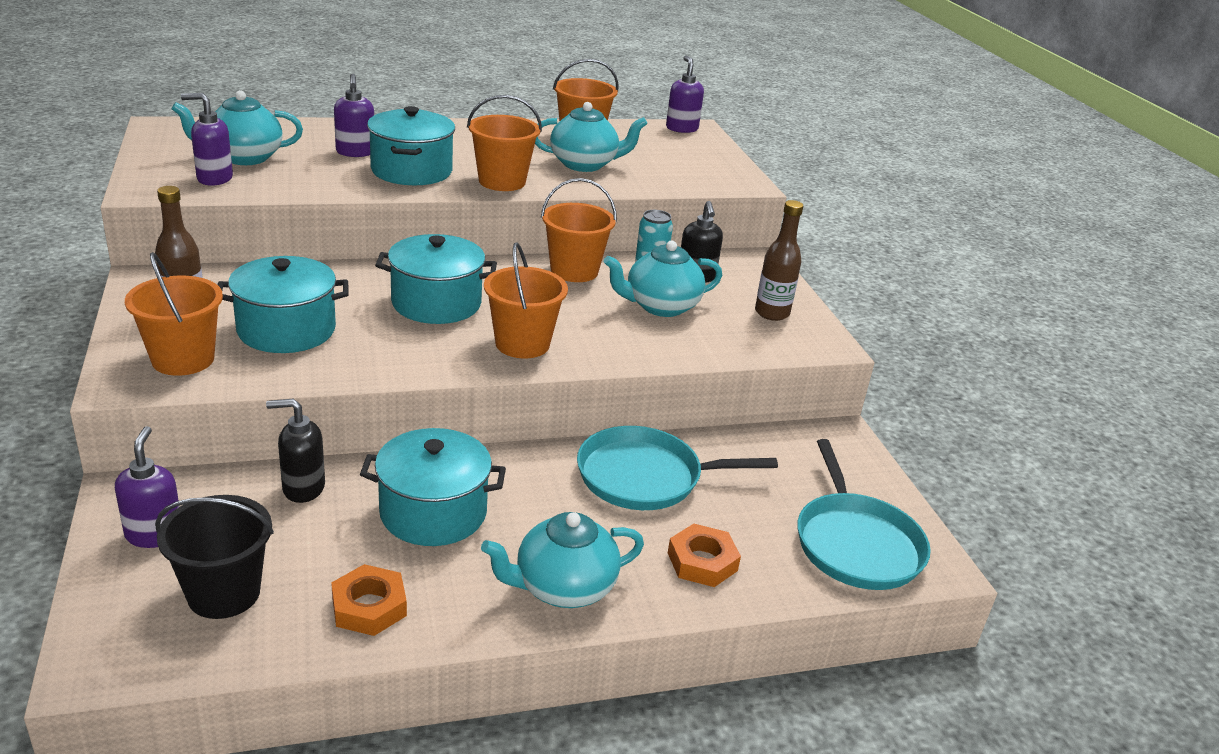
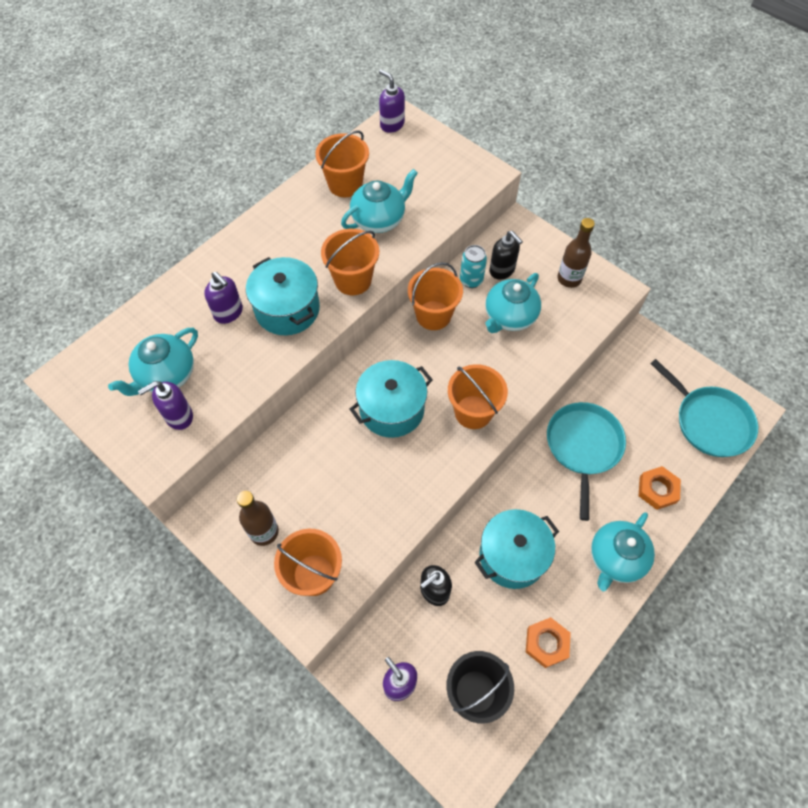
camera: 30 degrees left, 30 degrees up
turquoise pot [218,256,349,353] -> none
turquoise pan [577,426,778,510] -> turquoise pan turned 135 degrees clockwise [547,402,626,521]

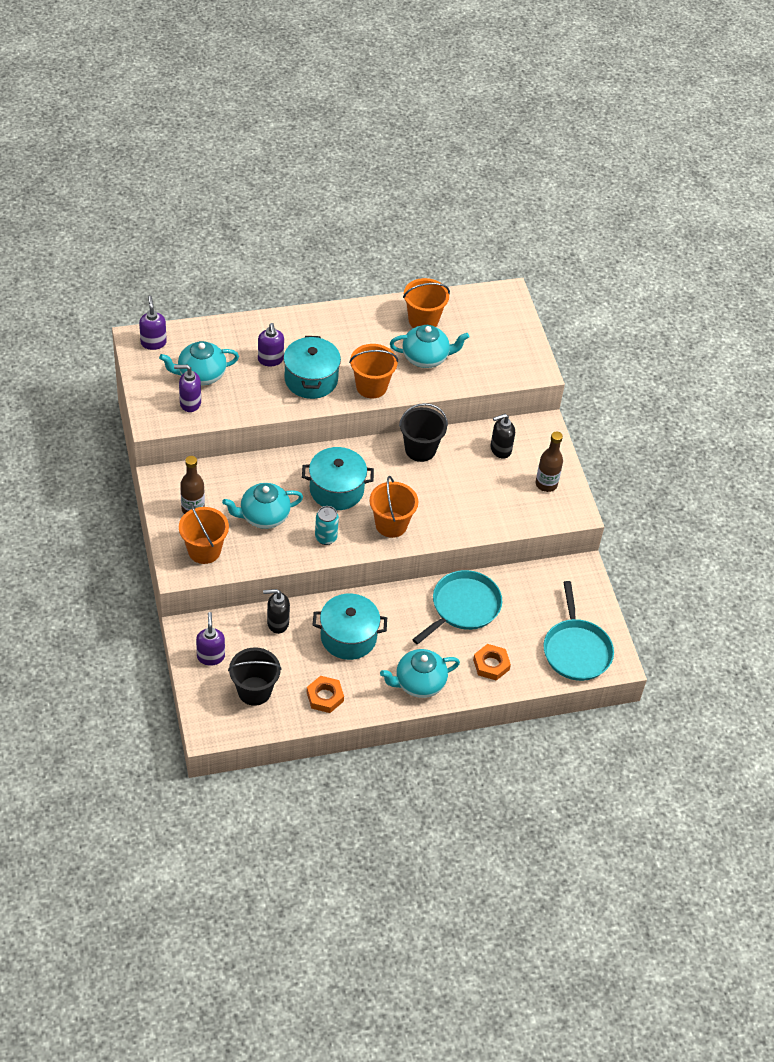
camera: 30 degrees right, 10 degrees down
purple soap dispenser [379,69,405,133] -> purple soap dispenser moved to [139,296,167,350]
orange bucket [408,262,463,330] -> black bucket [399,403,448,462]
turquoise can [460,245,487,288] -> turquoise can moved to [315,506,339,545]
turquoise teapot [485,273,541,333] -> turquoise teapot moved to [222,483,303,529]
black soap dispenser [489,231,523,279] -> black soap dispenser turned 75 degrees clockwise [491,414,515,459]

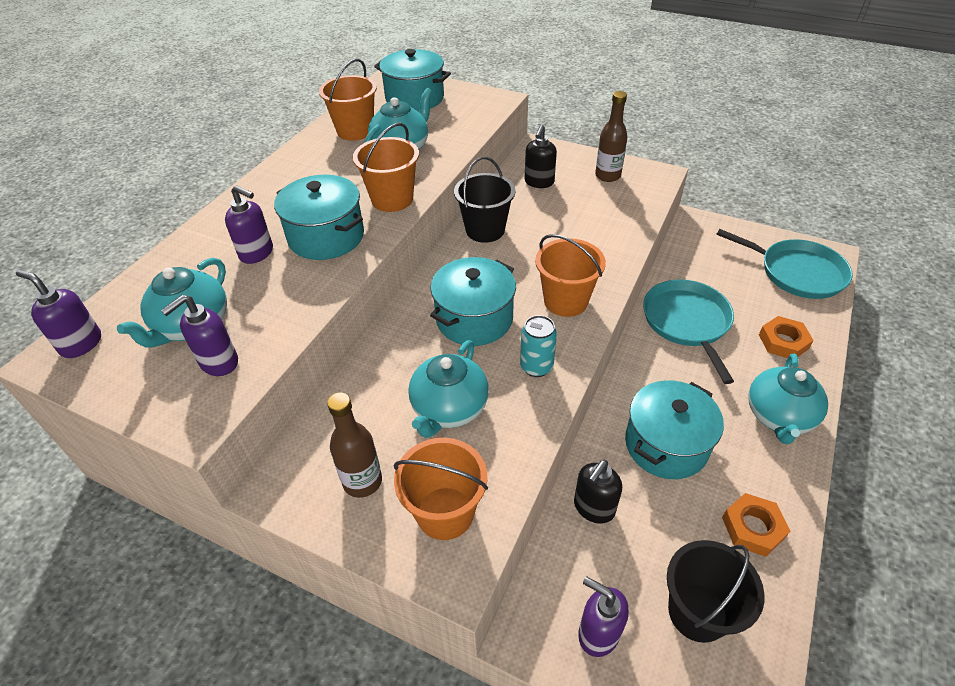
camera: 45 degrees left, 5 degrees down
none -> turquoise pot [374,49,451,111]

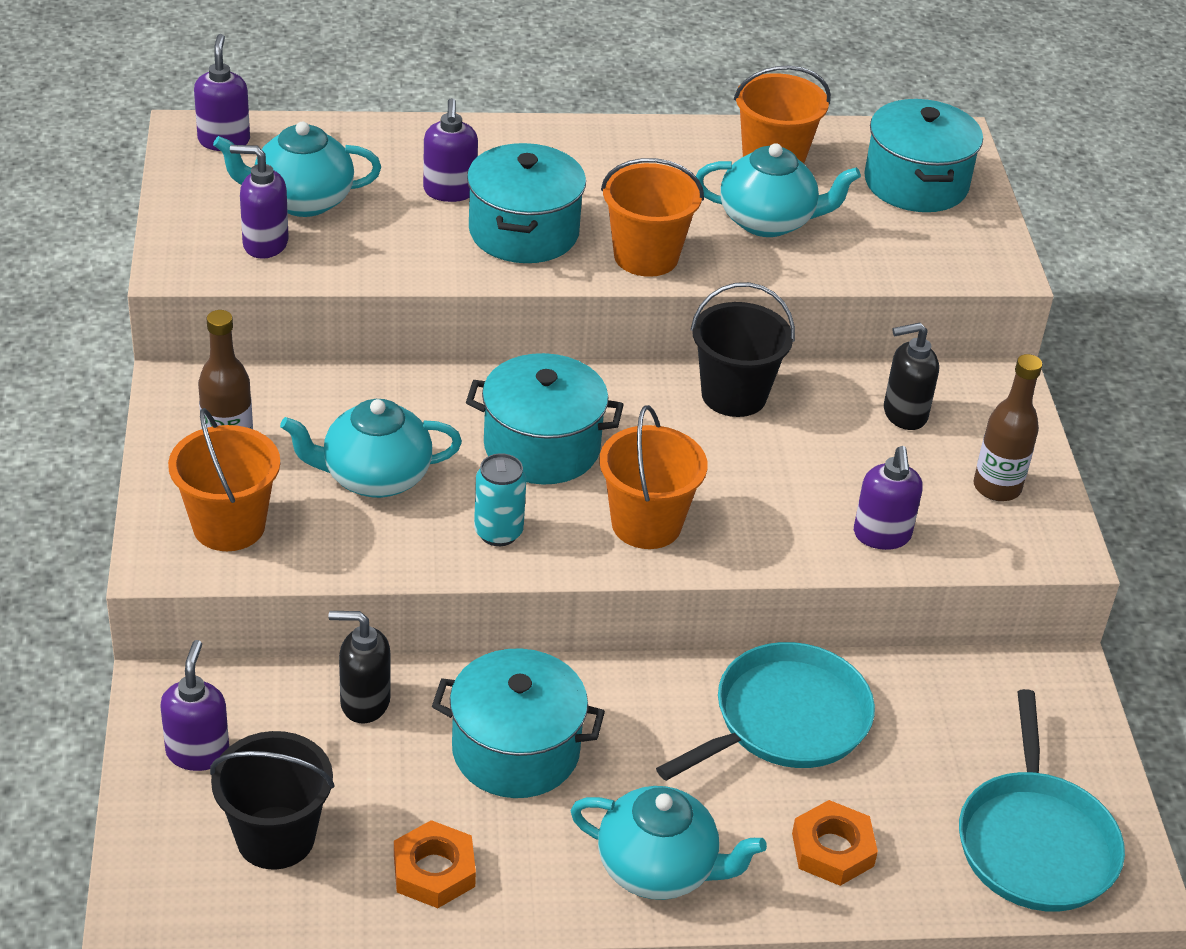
camera: 55 degrees right, 5 degrees down
turquoise teapot [748,354,828,444] -> turquoise teapot turned 150 degrees counterclockwise [570,786,767,900]
none -> purple soap dispenser [854,446,923,550]

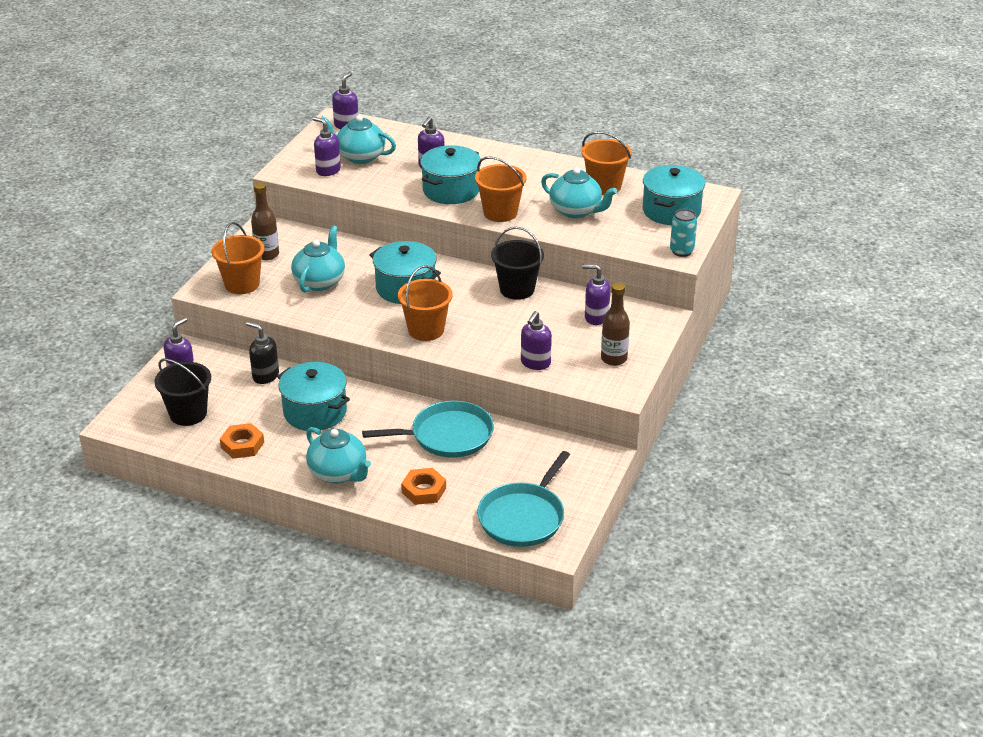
camera: 30 degrees right, 5 degrees down
turquoise teapot [280,399,462,498] -> turquoise teapot turned 90 degrees clockwise [291,225,345,292]
turquoise can [474,453,526,546] -> turquoise can moved to [670,209,697,257]
black soap dispenser [884,323,939,430] -> purple soap dispenser [582,264,610,325]

